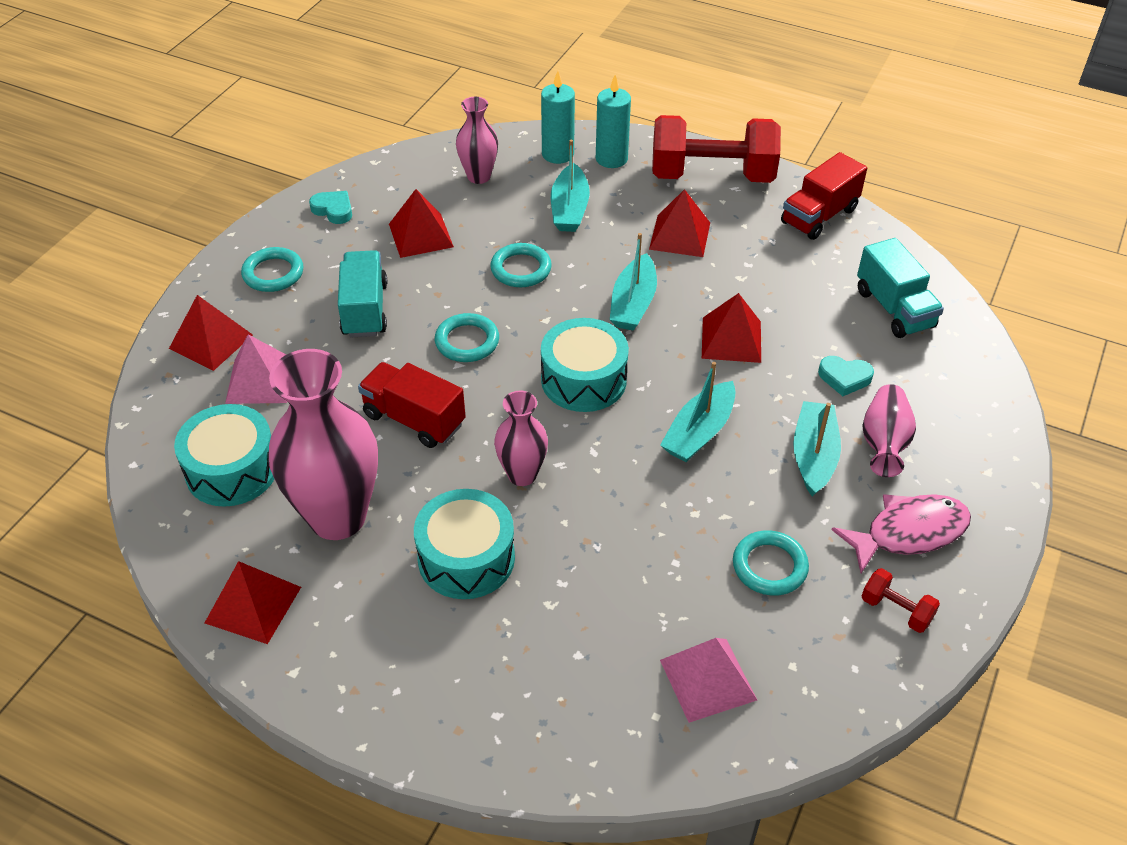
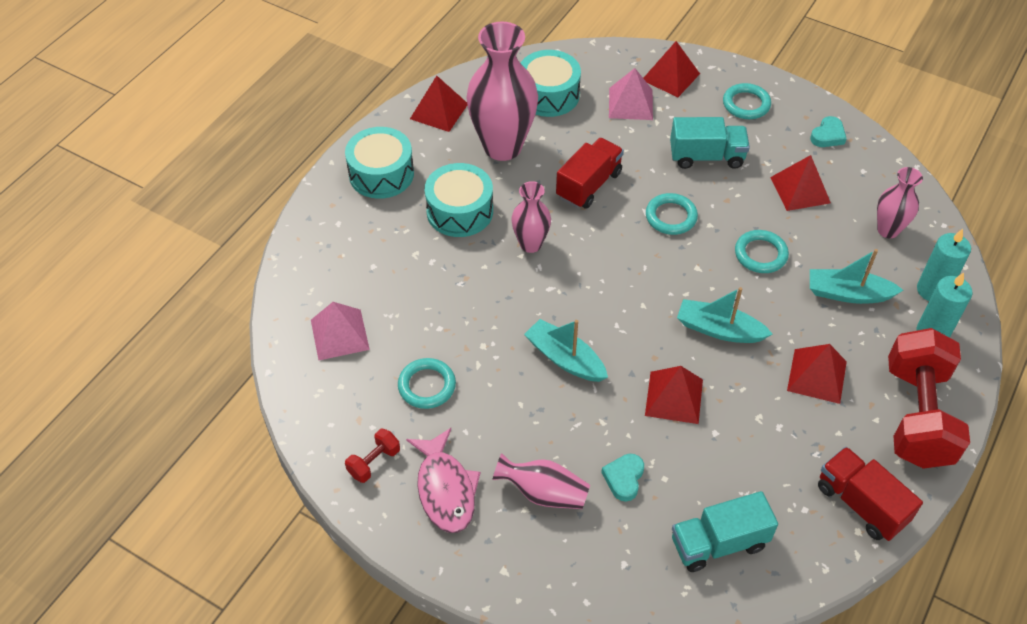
camera: 95 degrees right, 5 degrees up
turquoise drum [541,318,629,412] -> turquoise drum moved to [345,127,414,199]
turquoise boat [793,401,841,497] -> none

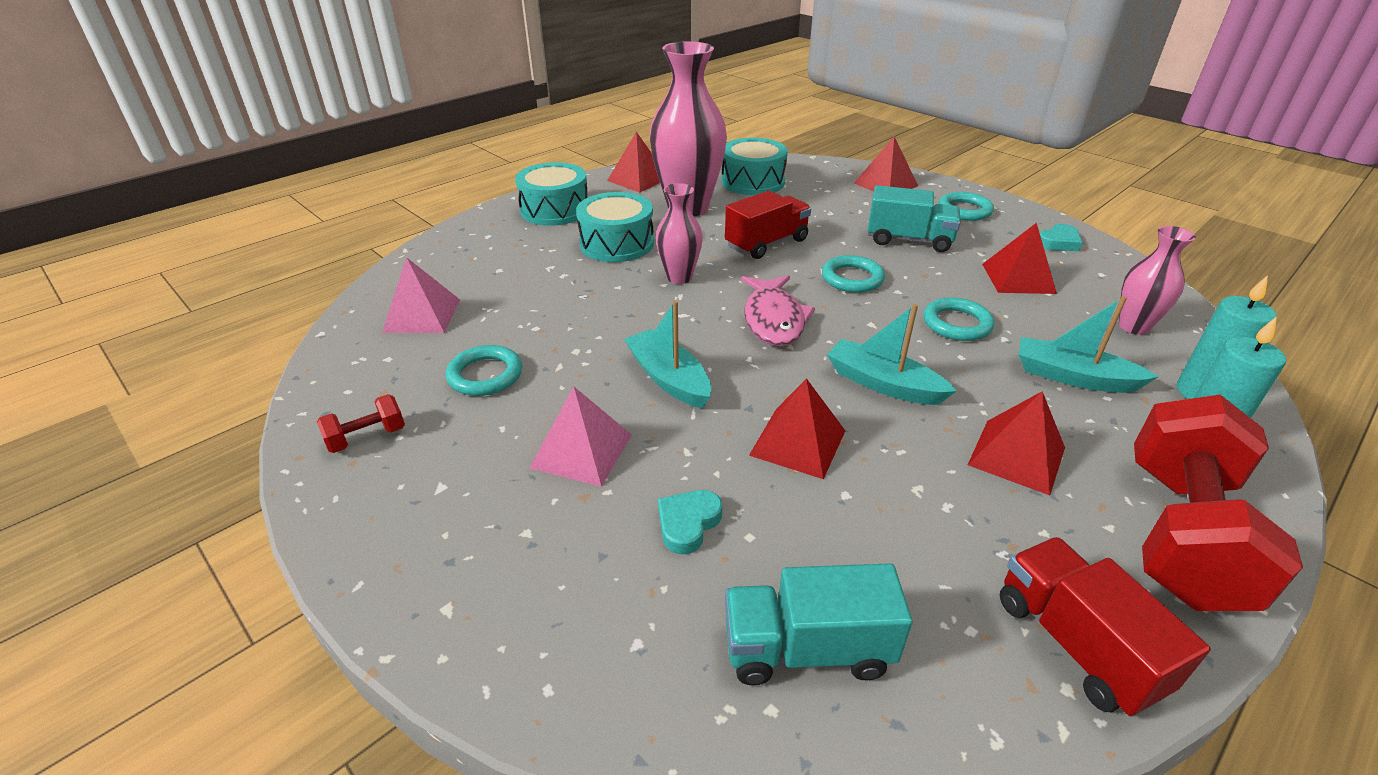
camera: 15 degrees right, 15 degrees down
pink fish [406,428,481,533] -> pink fish moved to [741,275,815,346]
pink vase [492,453,590,509] -> none
pink pyramid [609,68,653,120] -> pink pyramid moved to [530,387,632,487]

